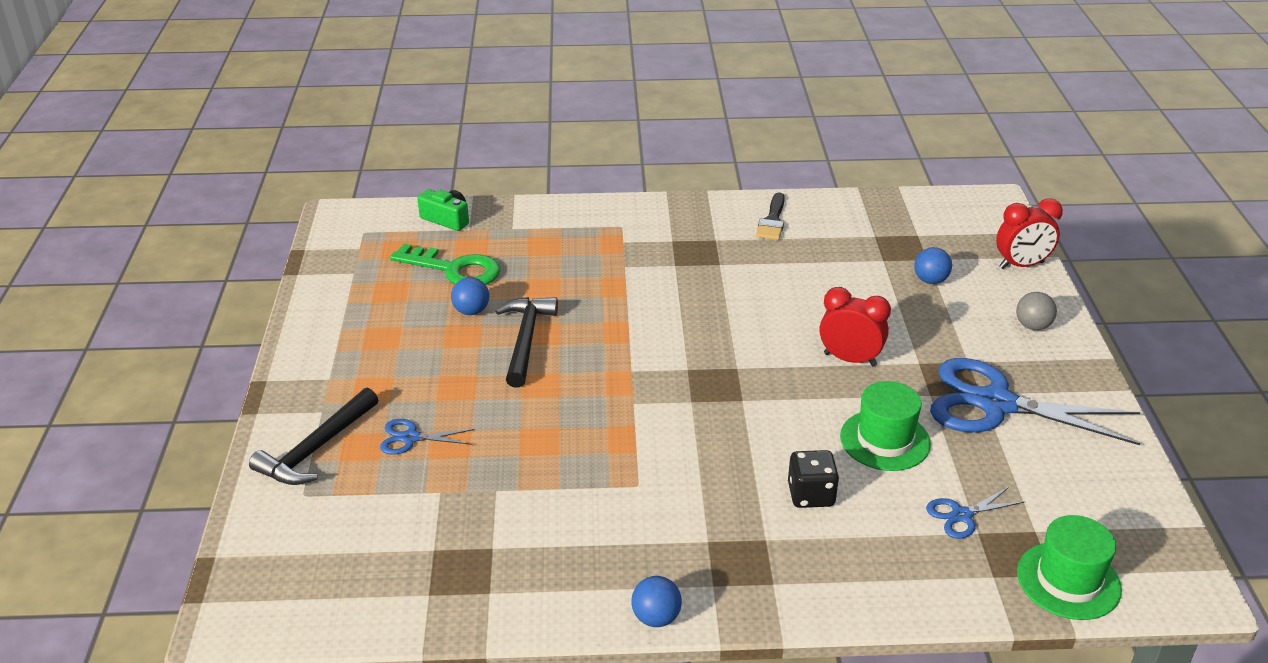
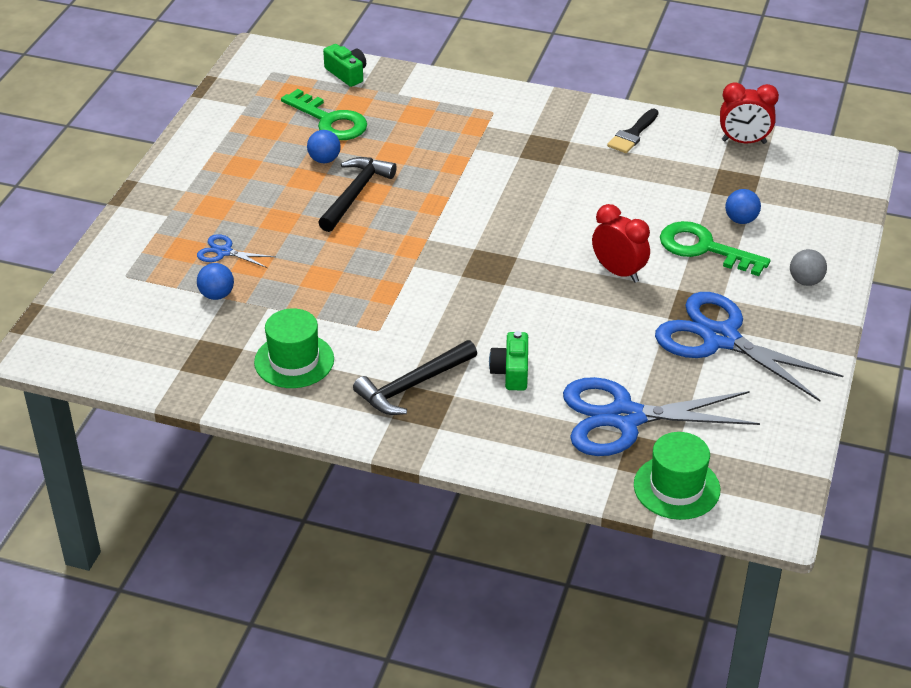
camera: 20 degrees right, 5 degrees up
black hammer [249,388,378,485] -> black hammer moved to [353,340,477,415]
blue ball [631,576,682,627] -> blue ball moved to [197,263,234,300]
black dice [788,450,839,508] -> green camera [489,331,528,391]
green hat [840,381,931,471] -> green hat moved to [254,308,334,388]
blue scissors [926,487,1025,539] -> blue scissors [563,377,760,456], size x2.25
red clock [996,198,1063,269] -> red clock moved to [720,82,779,144]
none -> green key [660,221,771,276]

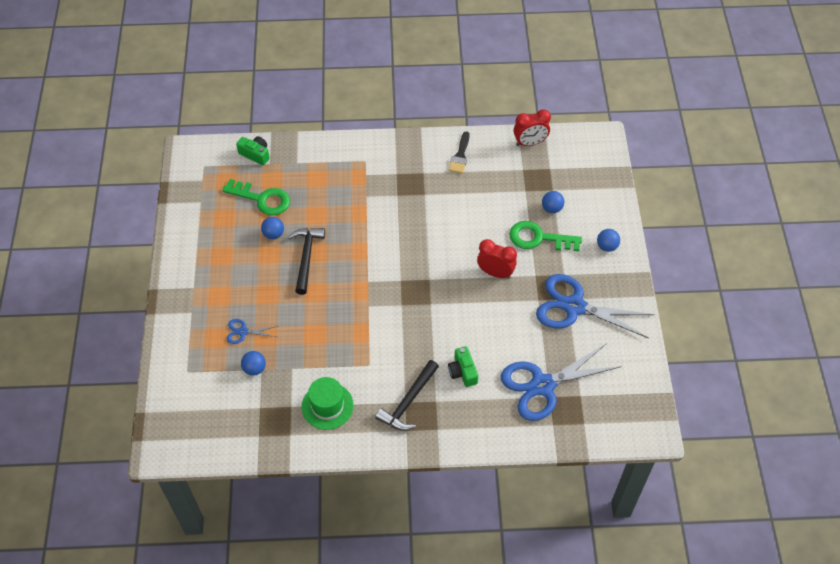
camera: 20 degrees left, 15 degrees up
green hat [634,432,720,520] -> none
grey ball [790,249,827,286] -> blue ball [597,229,620,252]

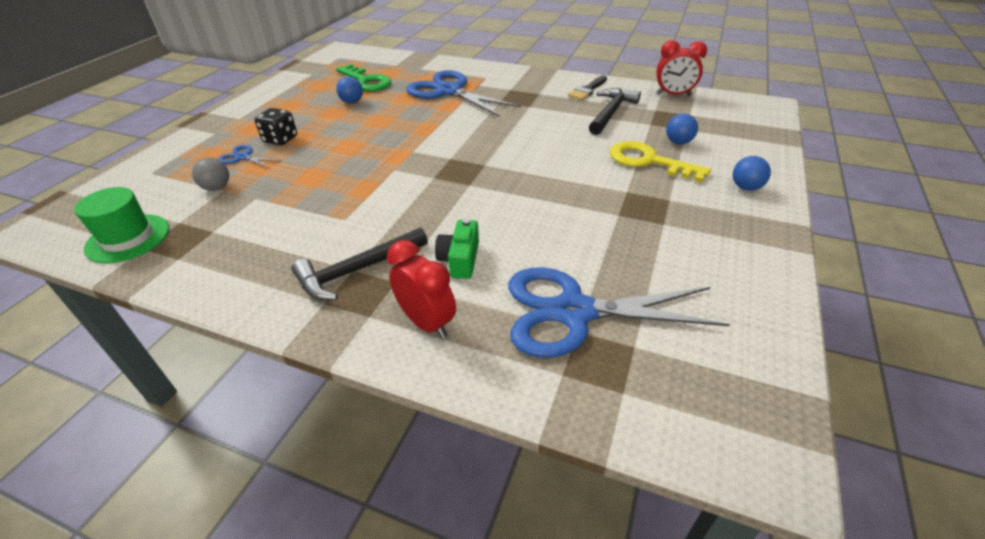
camera: 25 degrees right, 15 degrees down
green camera [236,136,270,166] -> none
blue ball [241,351,266,376] -> grey ball [192,157,229,191]
black hammer [288,228,325,295] -> black hammer moved to [589,88,641,135]
green hat [302,377,354,430] -> green hat moved to [74,187,169,263]
red clock [477,239,517,279] -> red clock moved to [387,240,456,339]
green key [509,221,582,251] -> yellow key [610,141,711,183]
blue scissors [536,274,655,338] -> blue scissors moved to [406,70,521,117]
none -> black dice [255,108,297,145]

